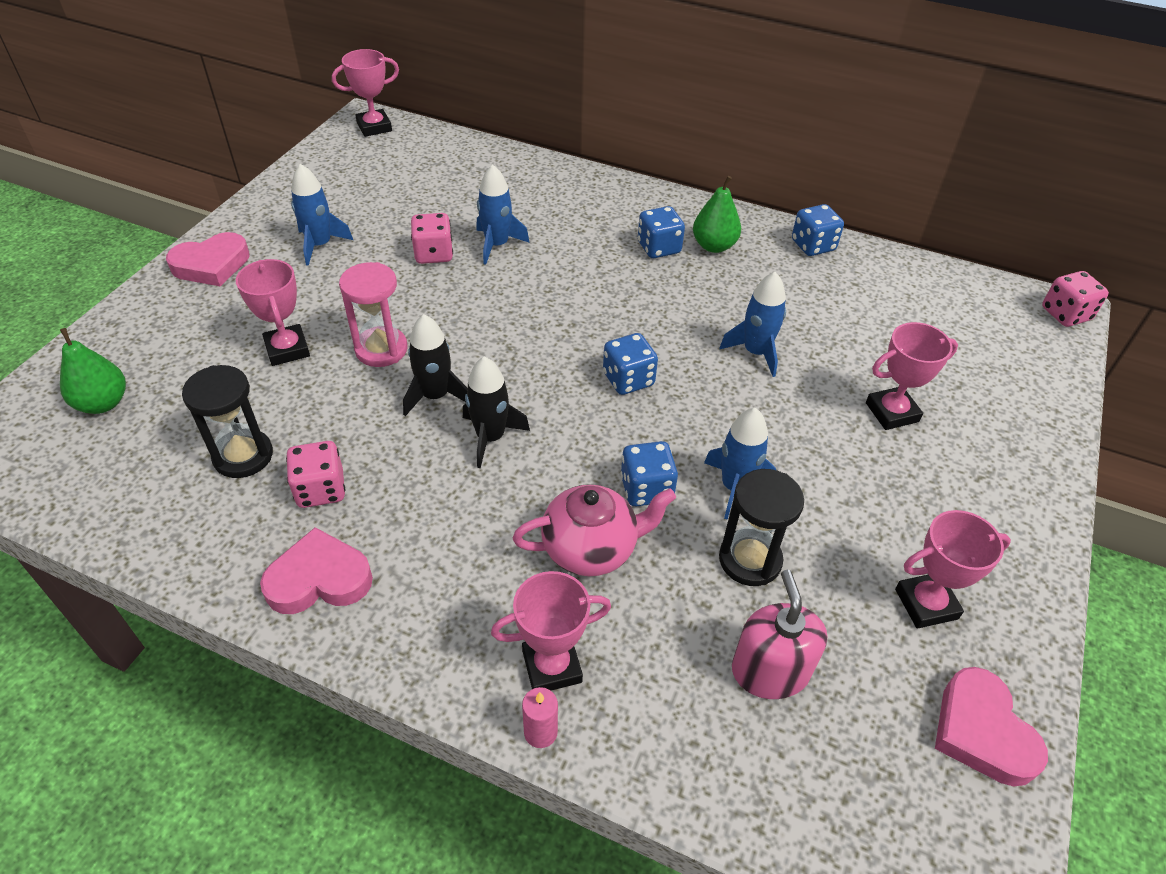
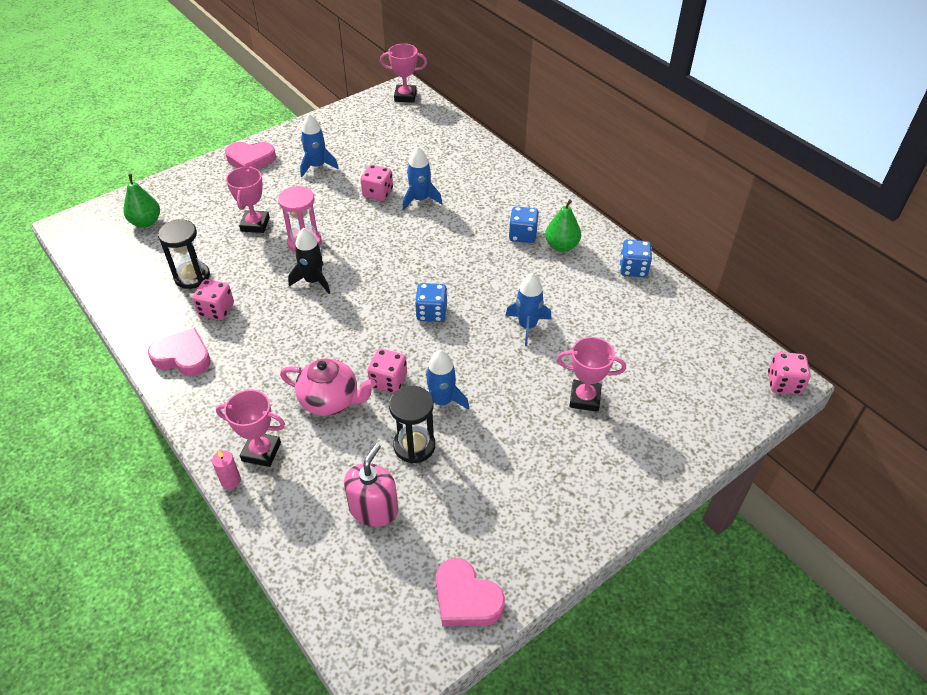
camera: 30 degrees right, 0 degrees up
black rocket [463,356,530,468] -> none
blue dice [620,441,678,506] -> pink dice [367,349,407,393]
pink trophy [895,510,1011,629] -> none
pink heart [935,667,1048,787] -> pink heart turned 60 degrees counterclockwise [436,558,505,626]

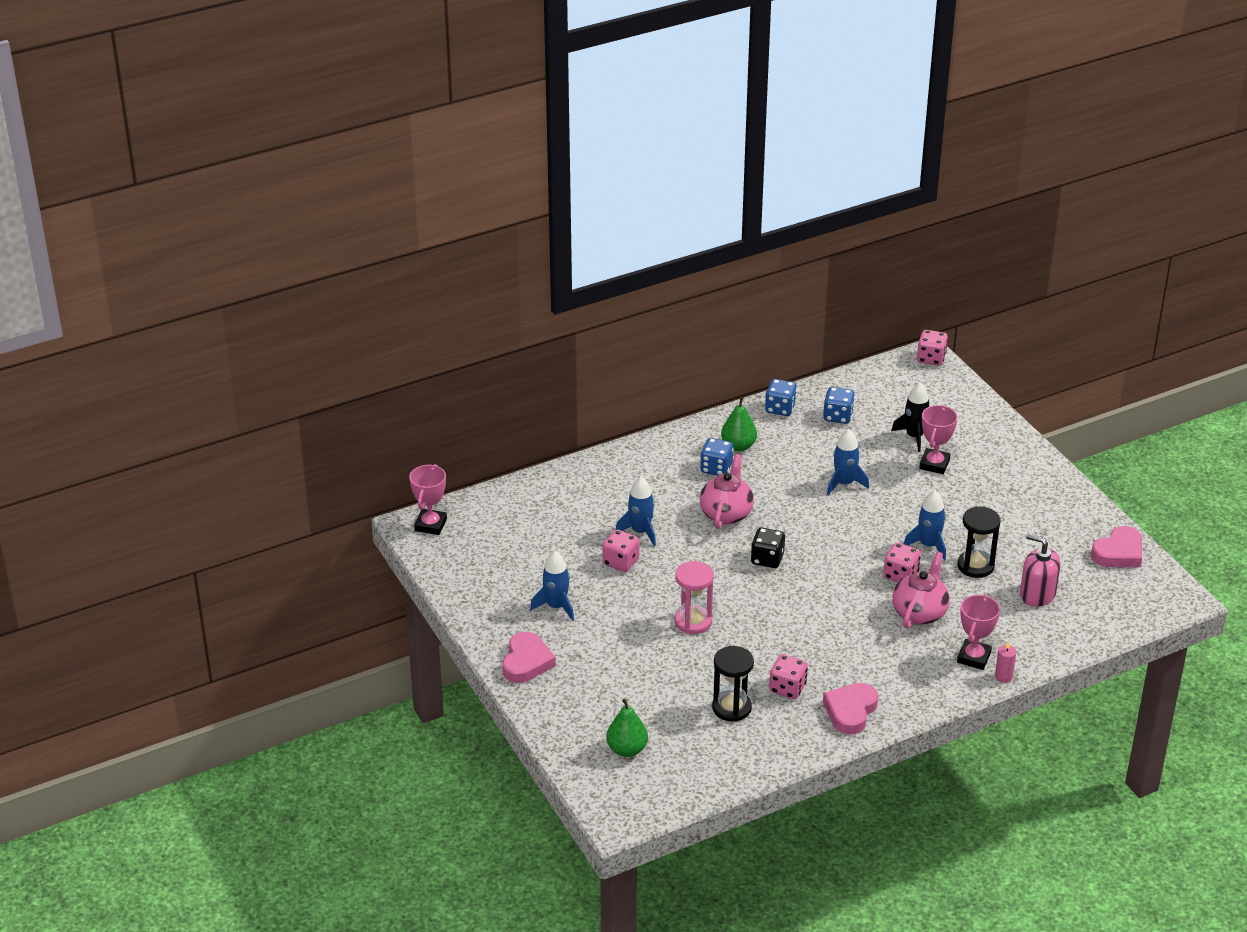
camera: 80 degrees left, 10 degrees down
pink trophy [226,166,270,233] -> none
black rocket [288,228,330,294] -> black rocket moved to [891,383,929,452]
blue dice [415,283,447,322] -> blue dice moved to [823,387,855,424]
none -> pink teapot [700,454,754,529]
none -> black dice [751,528,785,568]

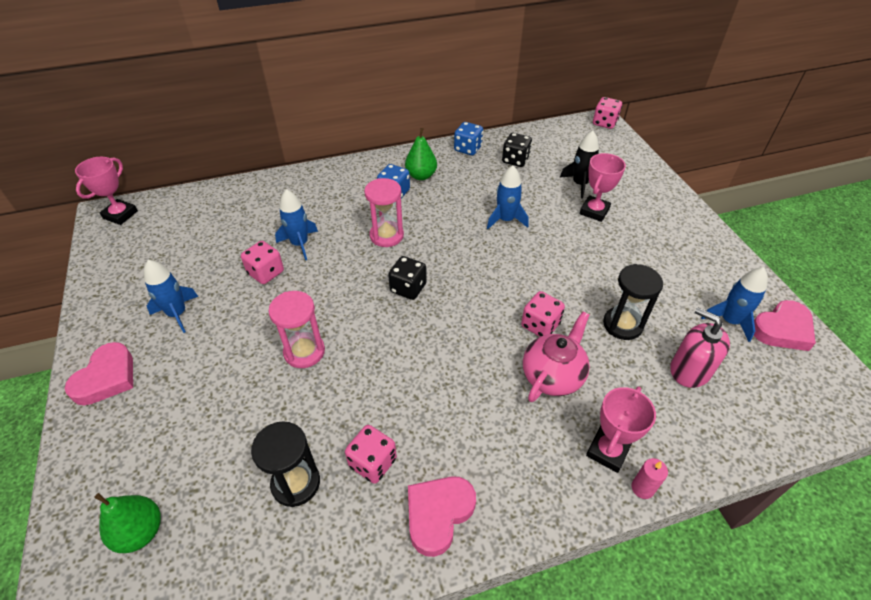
camera: 10 degrees right, 10 degrees up
pink teapot [700,454,754,529] -> pink hourglass [364,178,404,247]
blue dice [823,387,855,424] -> black dice [502,133,532,167]
blue rocket [904,490,946,560] -> blue rocket moved to [701,267,768,342]

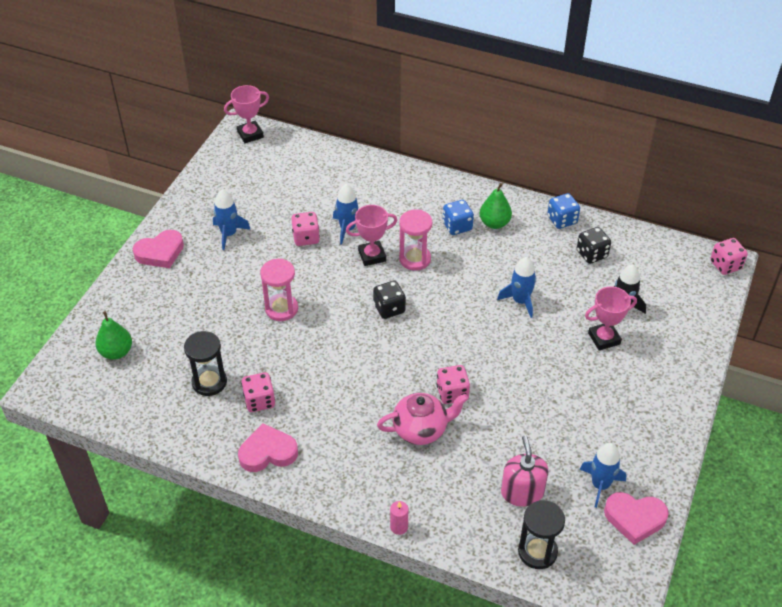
camera: 40 degrees right, 0 degrees up
pink trophy [586,387,656,473] -> pink trophy moved to [346,205,397,266]
black hourglass [603,264,663,340] -> black hourglass moved to [518,500,565,569]

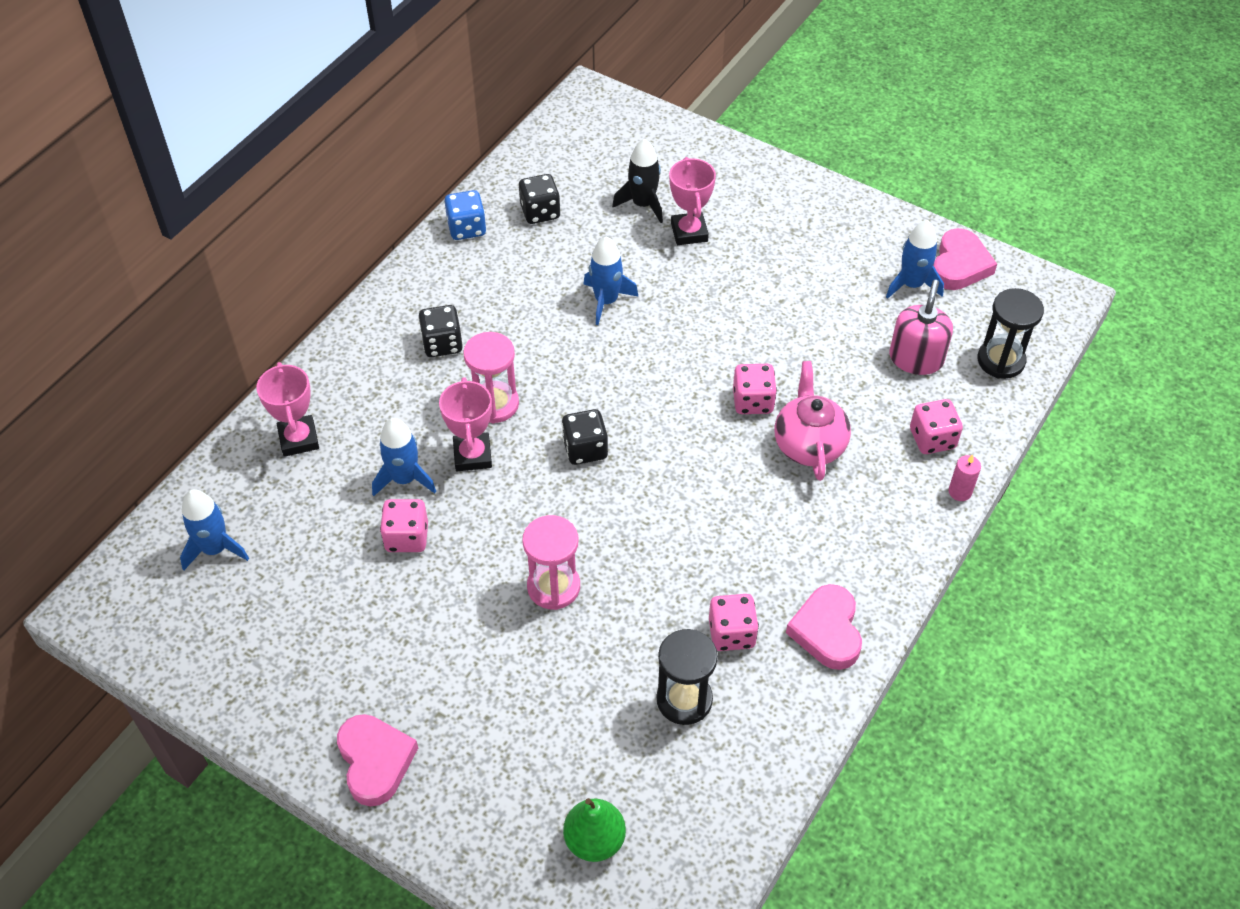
camera: 80 degrees left, 5 degrees up
blue rocket [213,189,251,250] -> blue rocket moved to [180,489,249,570]
pink trophy [224,85,269,143] -> pink trophy moved to [256,362,319,457]
blue dice [443,200,474,235] -> black dice [418,305,463,357]
green pear [479,183,512,229] -> none
pink soap dispenser [501,436,548,507] -> pink soap dispenser turned 105 degrees clockwise [889,280,953,375]
pink dice [710,238,748,275] -> pink dice moved to [910,399,963,454]

